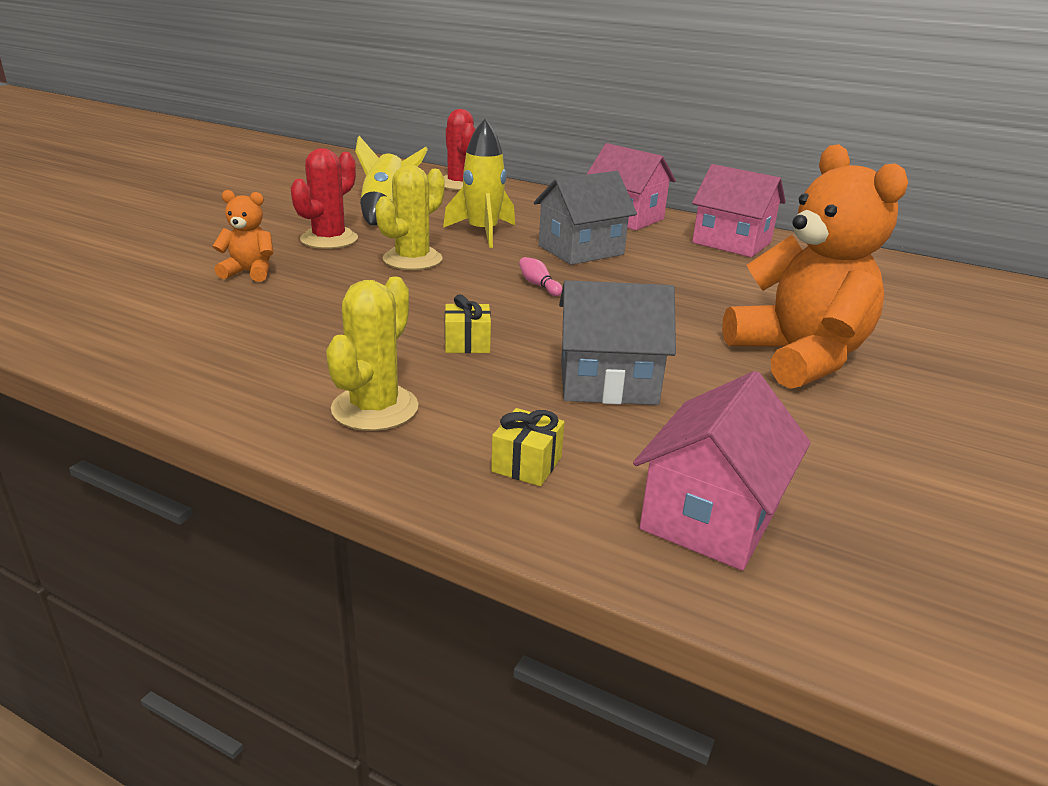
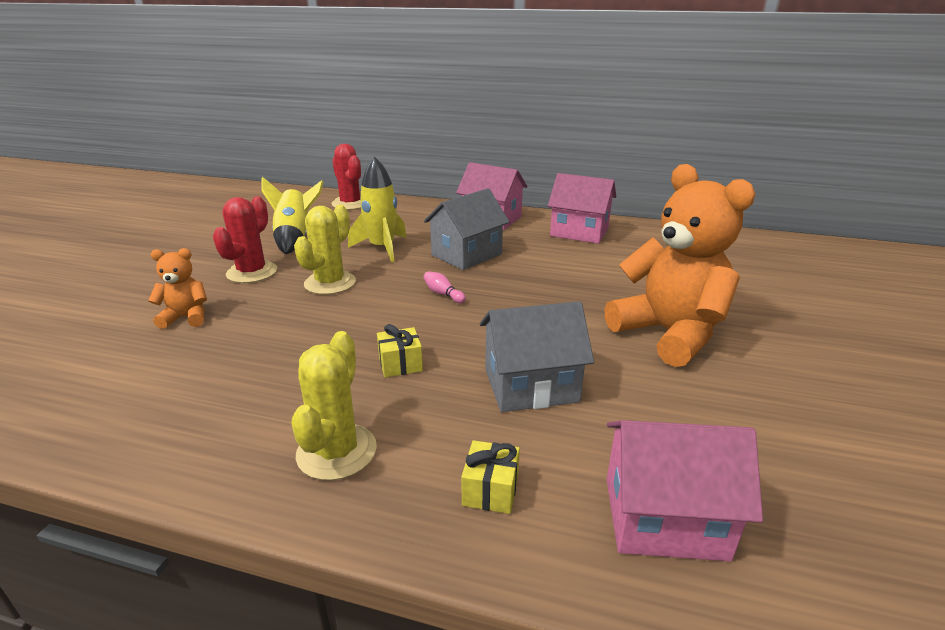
camera: 10 degrees left, 0 degrees up
pink house [633,371,811,571] -> pink house turned 75 degrees clockwise [607,420,763,561]

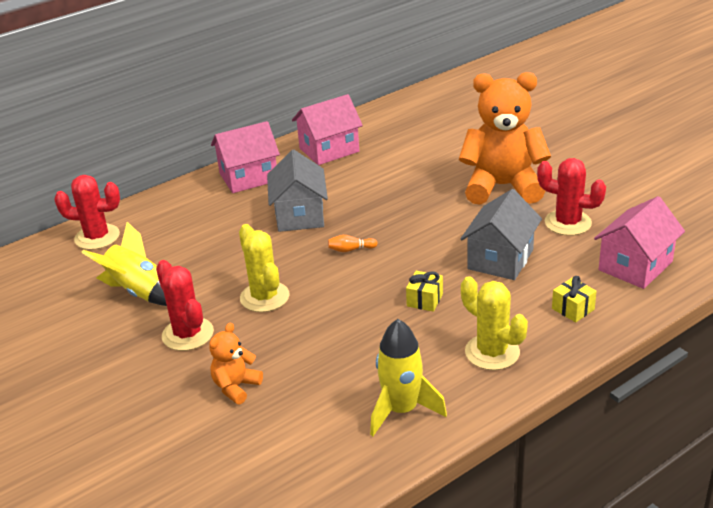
camera: 50 degrees left, 5 degrees up
yellow rocket [348,157,407,262] -> yellow rocket moved to [370,319,447,436]
pink bowling pin [423,271,466,303] -> orange bowling pin [328,235,378,252]
none -> red cactus [537,158,606,236]

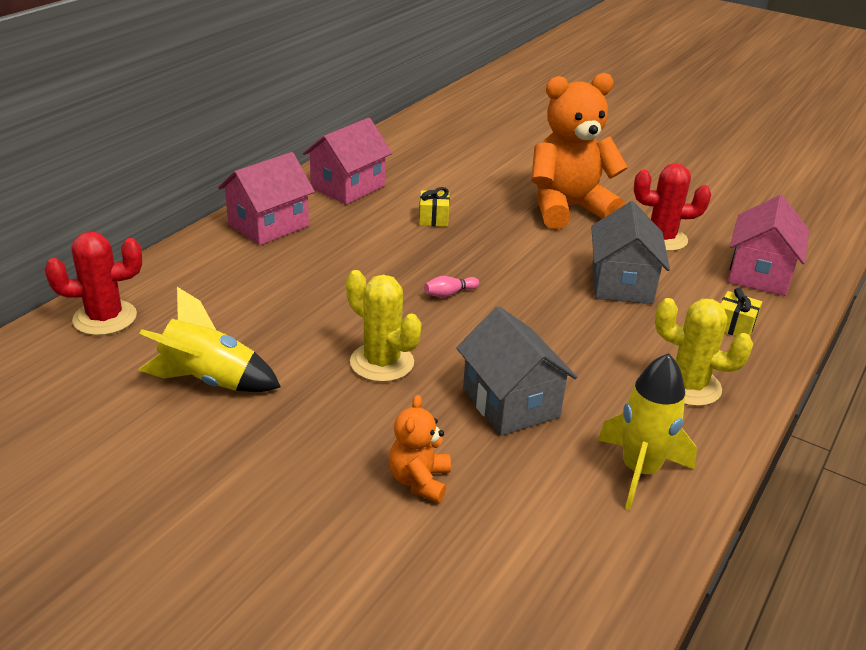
camera: 25 degrees left, 0 degrees up
red cactus [156,260,214,351] -> none
grey house [267,150,328,232] -> grey house moved to [456,306,577,436]
orange bowling pin [328,235,378,252] -> pink bowling pin [424,276,479,298]
yellow gift [406,271,443,312] -> yellow gift moved to [419,187,450,227]

